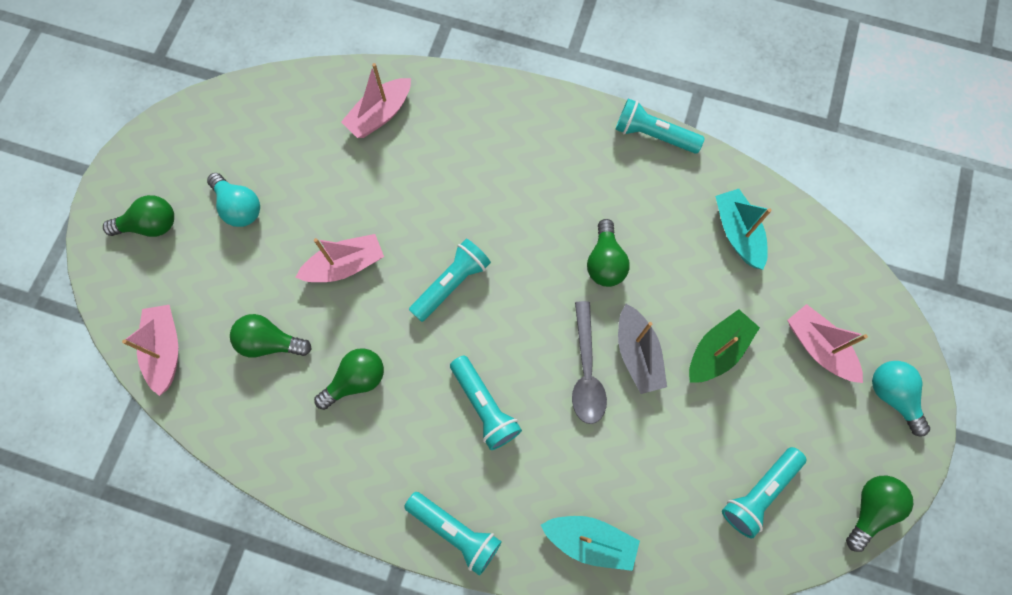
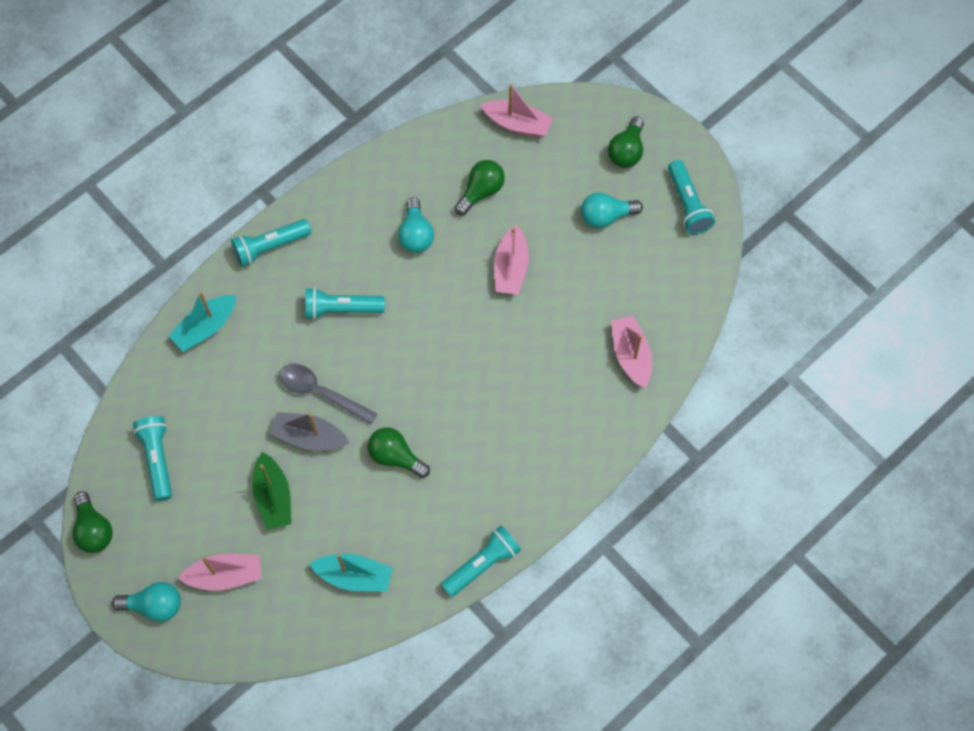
camera: 120 degrees right, 5 degrees down
green light bulb [314,348,384,410] -> turquoise light bulb [398,198,434,253]
turquoise flashlight [409,239,491,322] -> turquoise flashlight moved to [668,160,715,234]

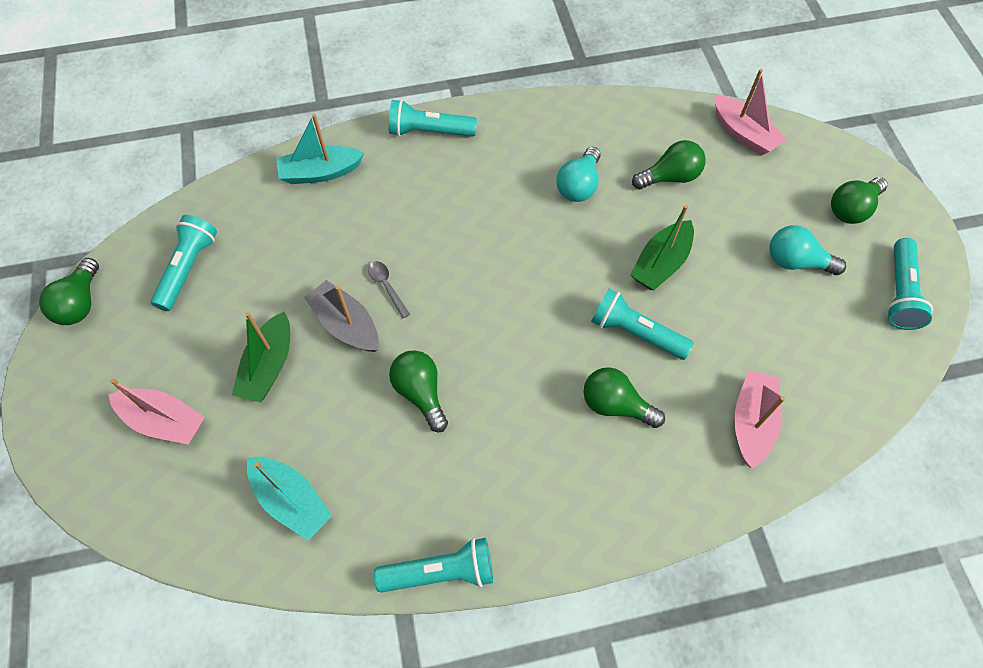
camera: 30 degrees right, 5 degrees down
turquoise light bulb [112,582,181,622] -> none
grey spoon [279,364,377,425] -> grey spoon [368,261,410,318], size x0.56
turquoise flashlight [305,287,385,320] -> turquoise flashlight moved to [591,289,694,360]
pink boat [494,224,529,295] -> green boat [631,205,694,290]
none -> green light bulb [584,367,665,428]

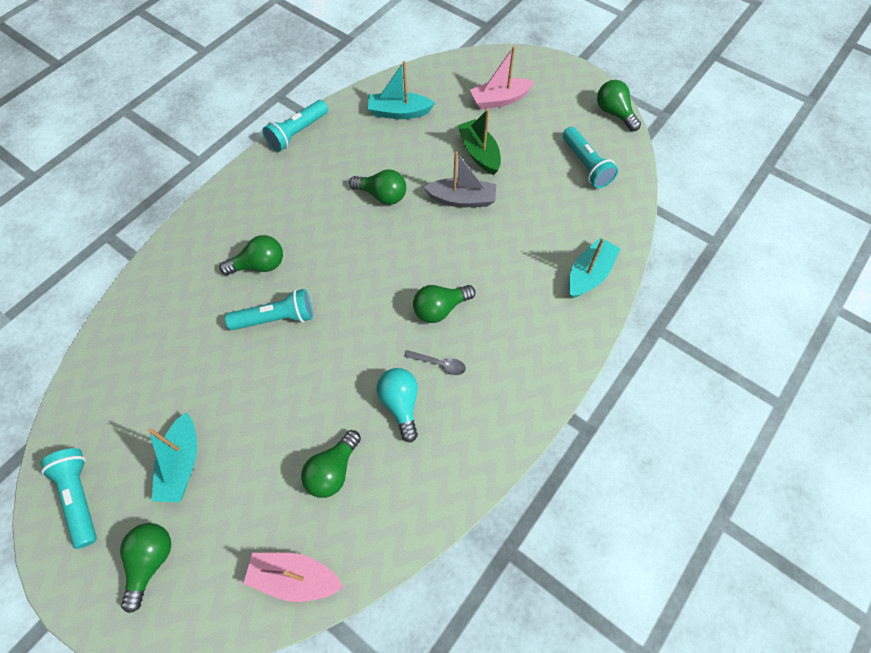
camera: 140 degrees right, 0 degrees up
grey spoon [368,261,410,318] -> grey spoon moved to [405,350,466,375]
turquoise flashlight [389,99,477,137] -> none
green boat [631,205,694,290] -> none
pink boat [734,370,785,469] -> none
turquoise light bulb [769,225,846,275] -> turquoise boat [148,412,197,502]
none -> green light bulb [413,285,475,323]

